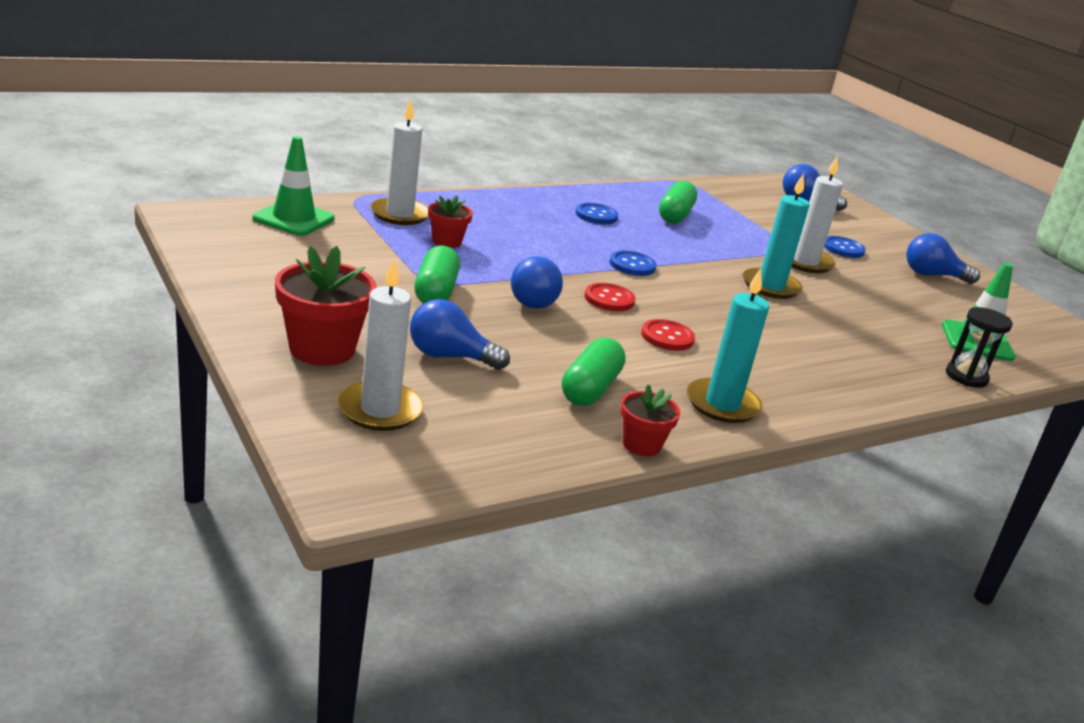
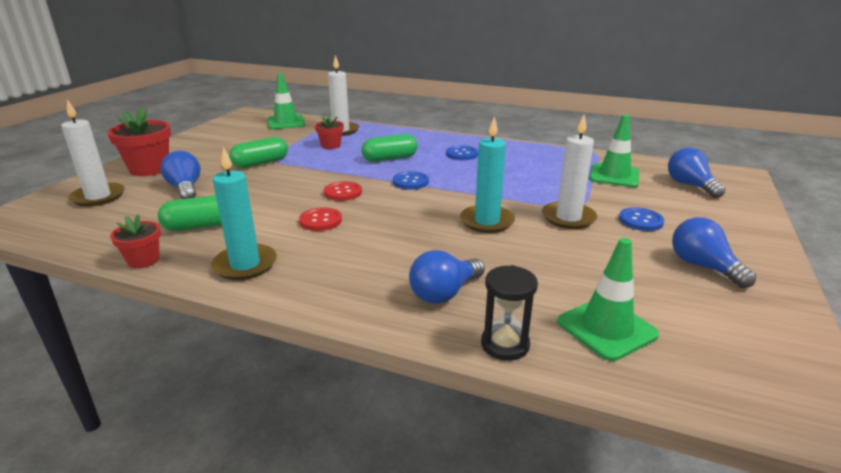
camera: 55 degrees right, 0 degrees up
blue light bulb [511,256,563,309] -> blue light bulb moved to [409,250,485,304]
green capsule [659,181,697,224] -> green capsule moved to [361,134,418,162]
none -> green traffic cone [589,114,639,187]

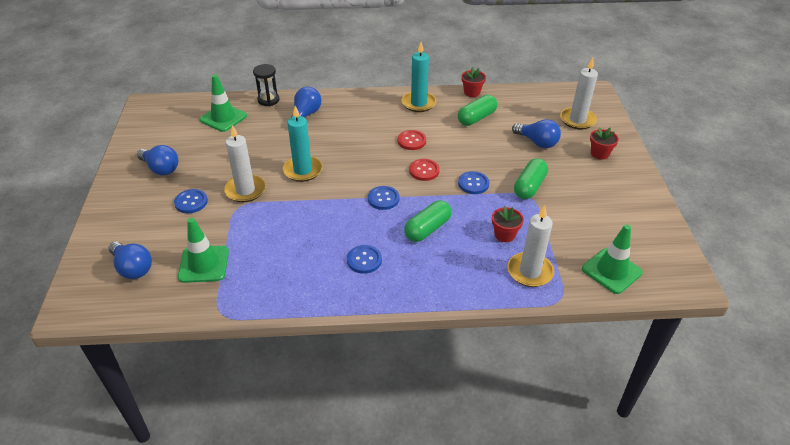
camera: 155 degrees right, 15 degrees up
red flower pot [107,107,171,176] -> red flower pot [590,128,619,160], size x0.57
none -> blue button [458,171,489,194]

